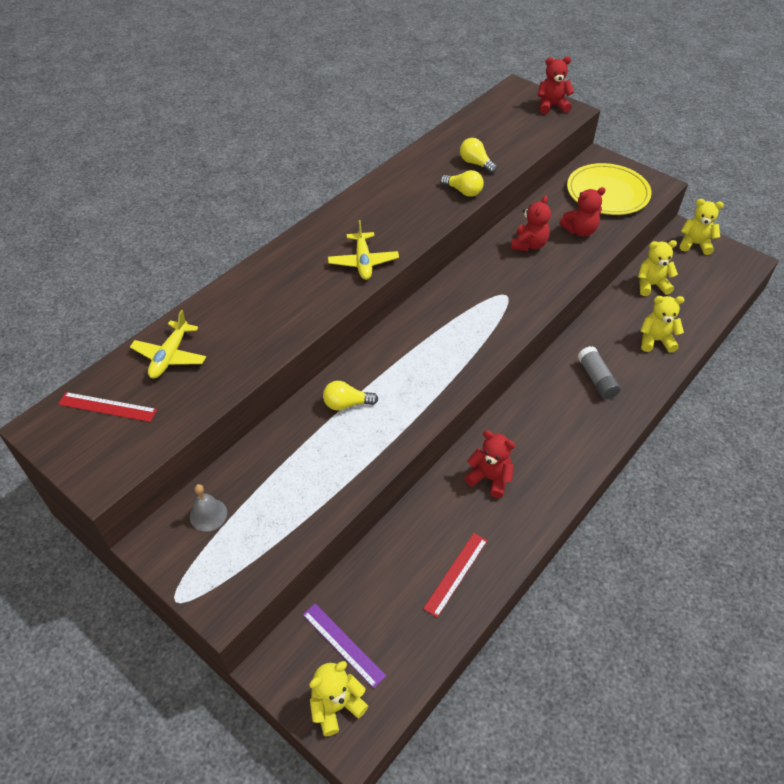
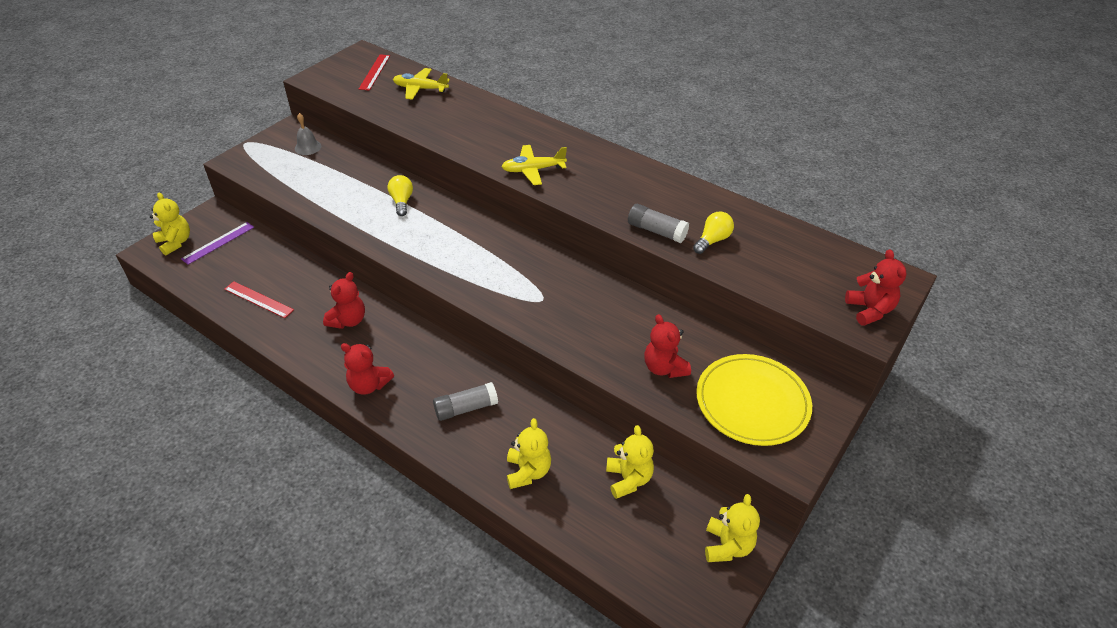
camera: 85 degrees right, 5 degrees down
yellow light bulb [440,170,484,197] -> grey glue stick [628,204,689,243]
red teddy bear [511,195,551,251] -> red teddy bear moved to [341,343,394,395]

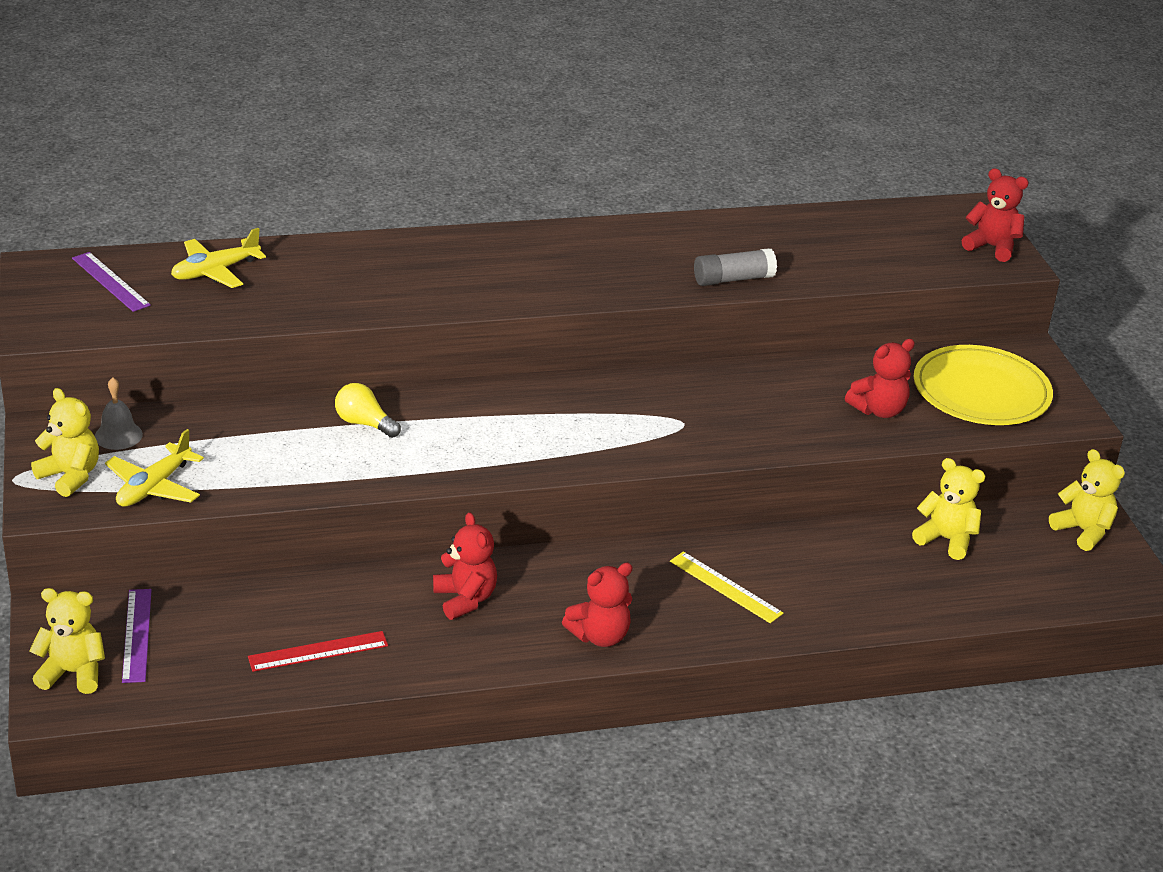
camera: 50 degrees left, 10 degrees down
red ruler [359,54,390,91] -> purple ruler [72,252,151,312]
grey glue stick [433,382,498,421] -> yellow ruler [670,552,783,623]
yellow plane [501,145,567,185] -> yellow plane moved to [105,429,204,507]
yellow teddy bear [507,418,551,489] -> yellow teddy bear moved to [31,388,99,497]
red teddy bear [644,314,691,378] -> red teddy bear turned 45 degrees counterclockwise [845,339,915,418]
yellow light bulb [693,212,734,254] -> none

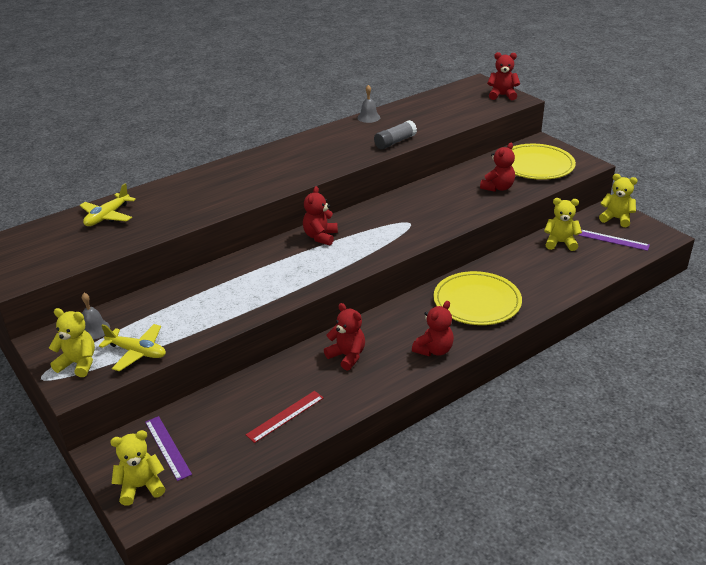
camera: 20 degrees left, 0 degrees up
purple ruler [72,252,151,312] -> purple ruler moved to [578,230,650,251]
yellow plane [105,429,204,507] -> yellow plane turned 75 degrees counterclockwise [99,324,166,371]
yellow light bulb [335,383,401,438] -> none
yellow ruler [670,552,783,623] -> yellow plate [433,271,522,325]
none -> red teddy bear [303,186,338,245]
none -> grey bell [357,85,380,123]

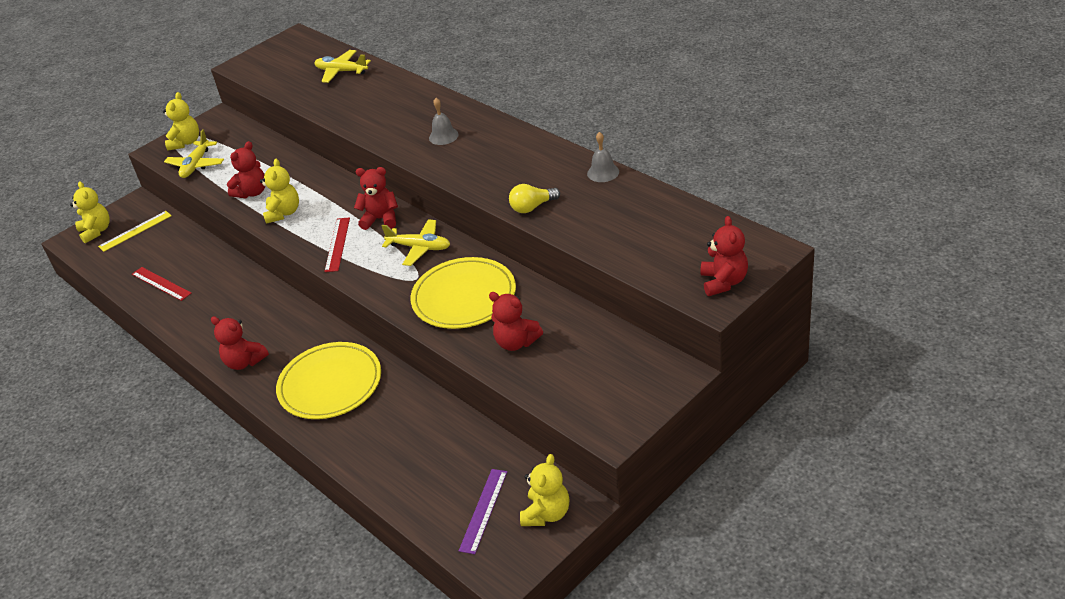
camera: 85 degrees right, 5 degrees up
grey bell [82,293,110,340] -> grey bell moved to [429,98,459,145]
purple ruler [145,416,192,481] -> yellow ruler [98,211,171,252]
red teddy bear [324,303,365,371] -> red teddy bear moved to [227,141,265,198]
grey glue stick [374,120,417,149] -> yellow light bulb [509,184,560,213]
yellow plate [511,144,576,180] -> yellow plate moved to [411,257,516,329]
yellow teddy bear [544,198,582,251] -> yellow teddy bear moved to [260,159,299,224]
none -> red ruler [324,217,350,272]
none -> yellow plane [381,219,450,266]

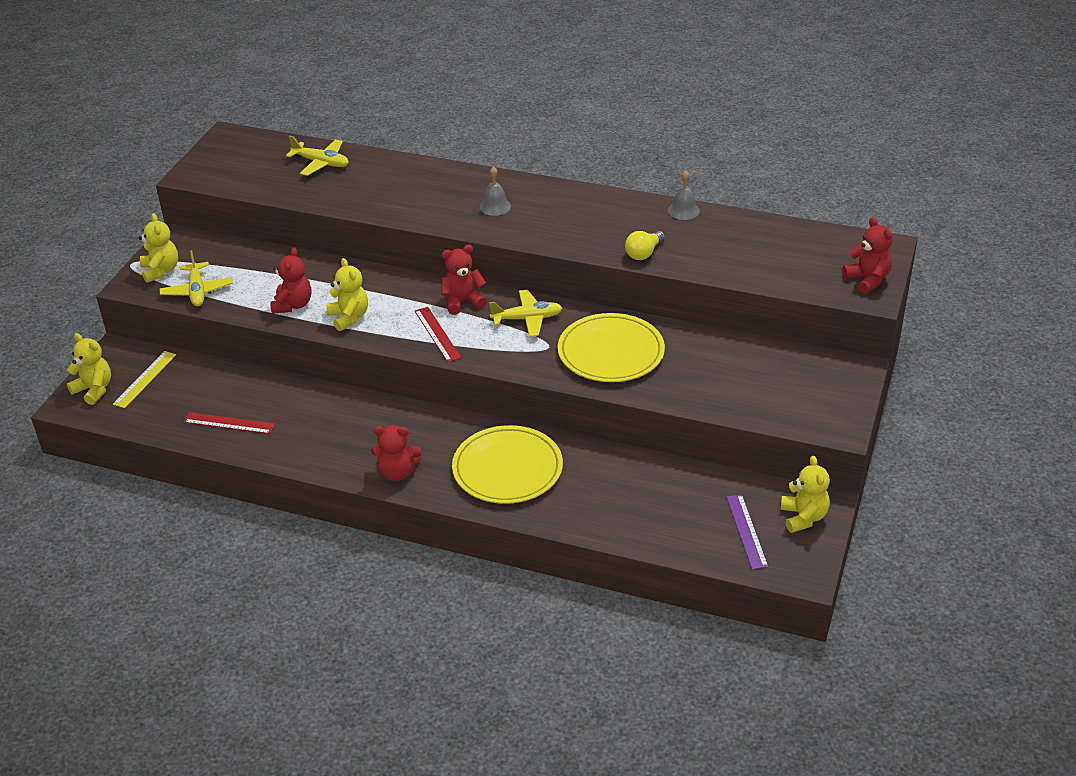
camera: 30 degrees left, 0 degrees up
yellow plane [315,50,371,83] -> yellow plane turned 150 degrees counterclockwise [286,135,349,176]
red teddy bear [489,292,543,351] -> none

